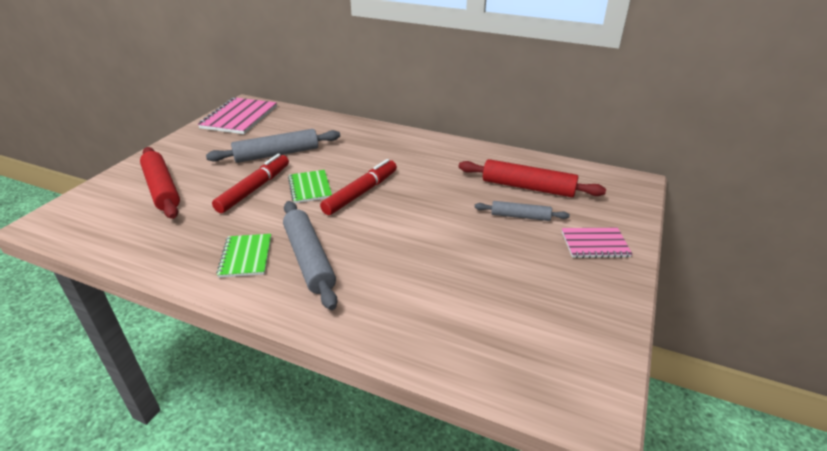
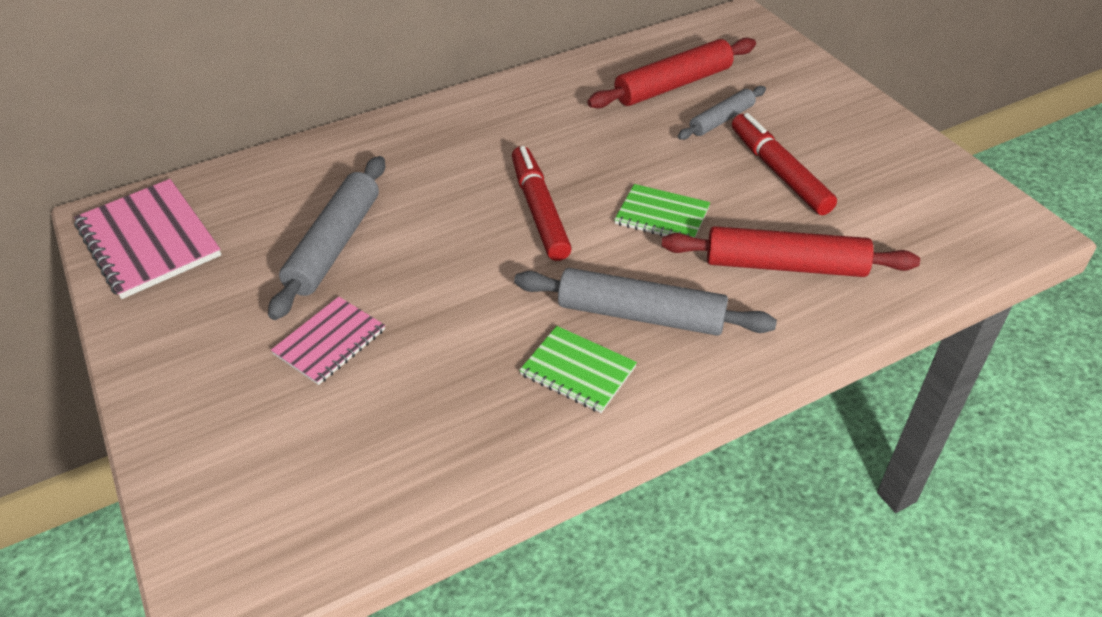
camera: 50 degrees left, 10 degrees up
red rolling pin [140,147,180,219] -> red rolling pin moved to [662,226,920,277]
red marker [212,154,289,213] -> red marker moved to [732,113,837,215]
green notebook [288,170,332,203] -> green notebook moved to [614,184,710,238]
pink notebook [562,228,632,258] -> pink notebook moved to [271,297,385,385]

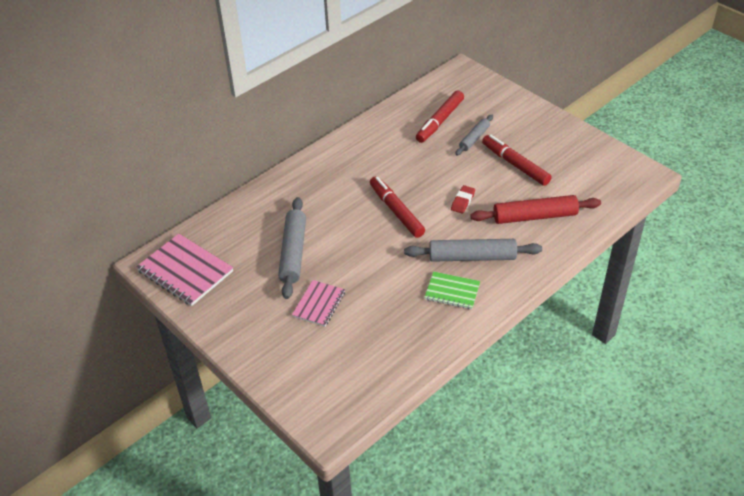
camera: 15 degrees left, 0 degrees up
red rolling pin [587,38,756,109] -> red marker [416,90,464,143]
green notebook [614,184,710,238] -> red eraser [451,185,475,214]

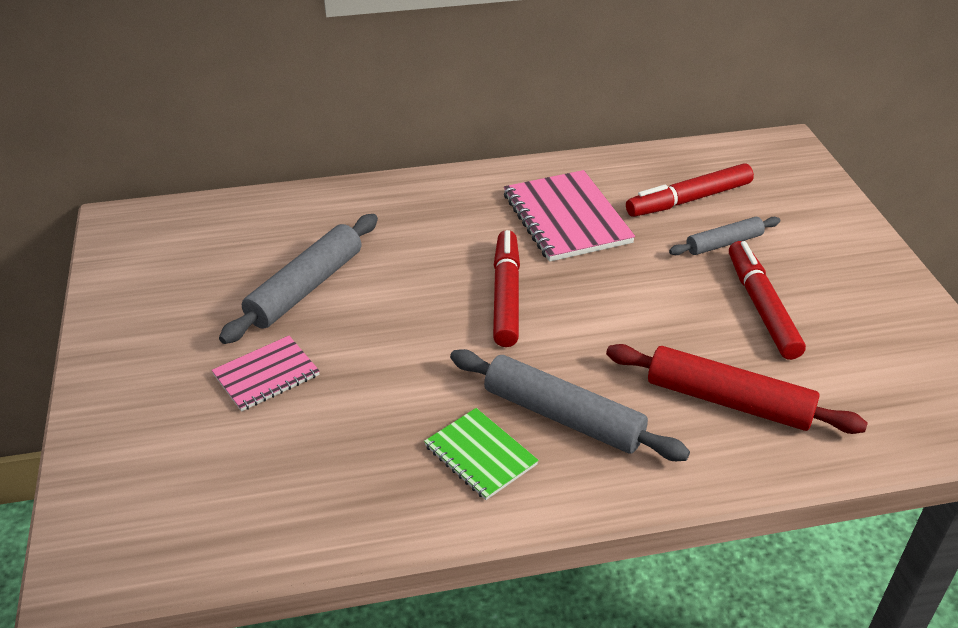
camera: 30 degrees right, 5 degrees down
pink notebook [136,234,233,306] -> pink notebook moved to [504,170,635,262]
red eraser [451,185,475,214] -> none

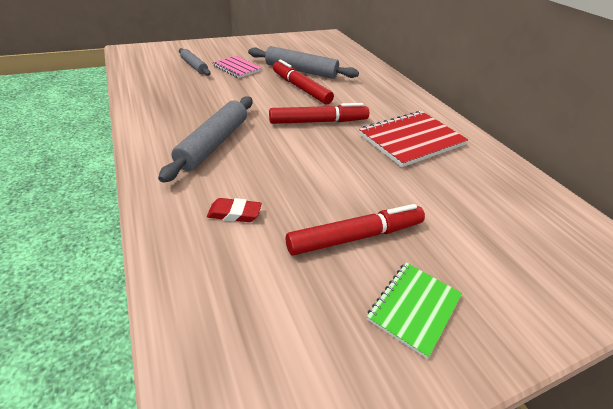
camera: 75 degrees right, 0 degrees up
green notebook [424,408,539,500] -> green notebook moved to [367,263,462,359]
pink notebook [504,170,635,262] -> red notebook [359,111,468,167]
red rolling pin [606,344,868,434] -> red eraser [207,198,262,222]
red marker [626,163,754,217] -> red marker moved to [273,59,334,104]
grey rolling pin [669,217,780,255] -> grey rolling pin moved to [179,48,211,76]

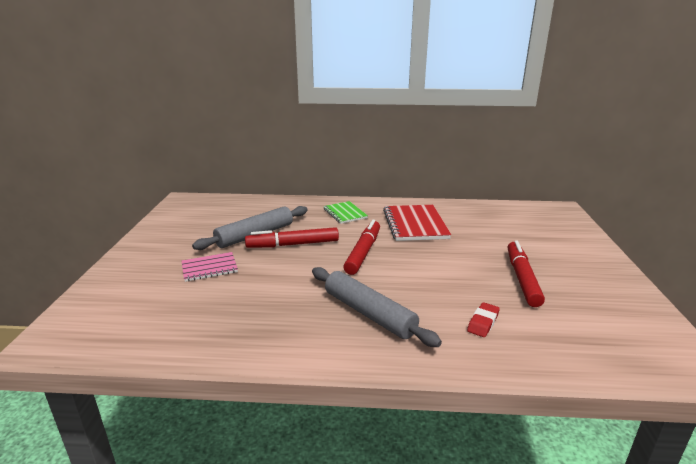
camera: 60 degrees left, 15 degrees down
grey rolling pin [179,48,211,76] -> none
green notebook [367,263,462,359] -> green notebook moved to [323,201,368,224]

